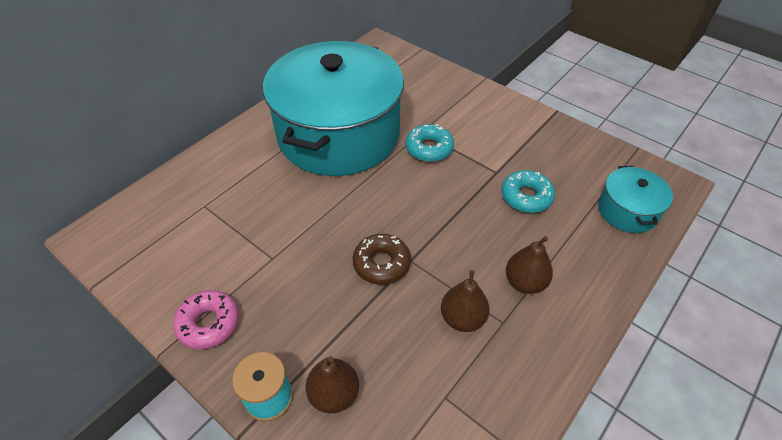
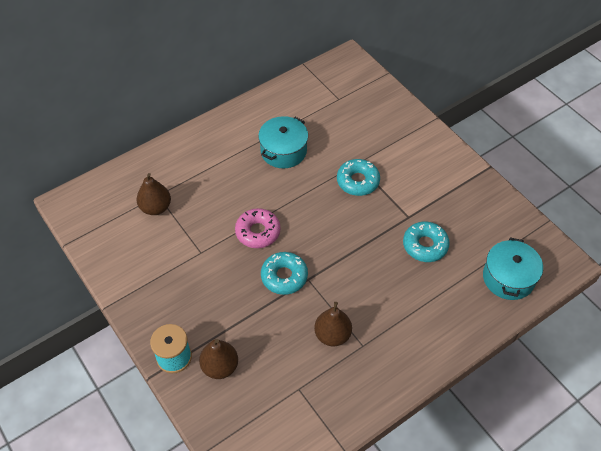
camera: 15 degrees right, 5 degrees up
pink donut [173,290,239,349] -> pink donut moved to [235,208,281,248]
turquoise pot [263,41,404,176] -> turquoise pot [258,116,308,168], size x0.43
brown donut [352,234,411,285] -> turquoise donut [261,252,308,295]
brown pear [506,236,553,294] -> brown pear moved to [137,173,171,215]

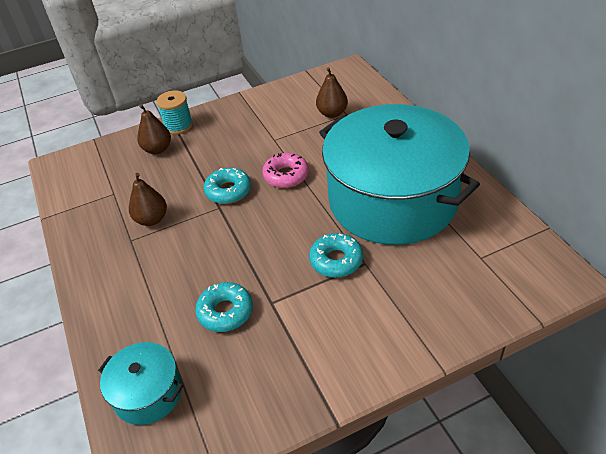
camera: 105 degrees right, 10 degrees down
turquoise pot [258,116,308,168] -> turquoise pot [319,104,480,245], size x2.35

